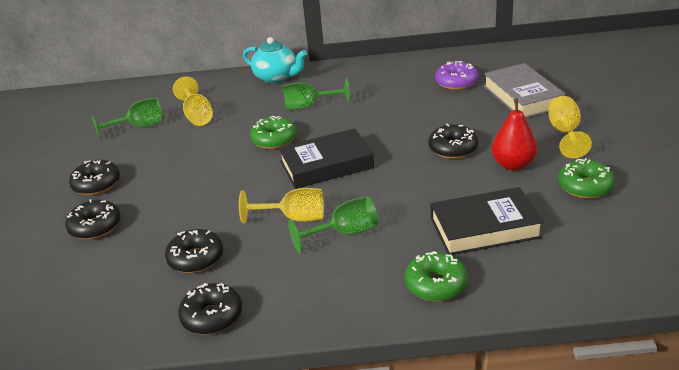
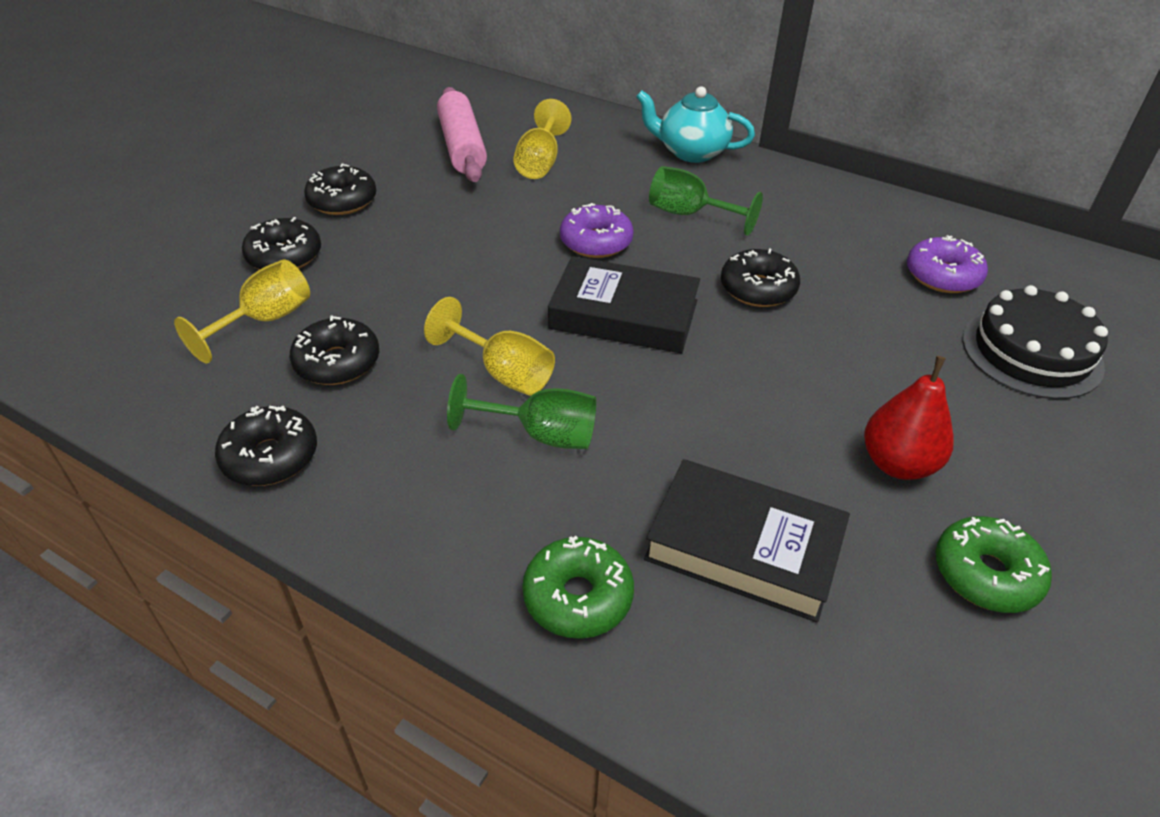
camera: 30 degrees right, 10 degrees up
green goblet [91,97,164,140] -> pink rolling pin [437,87,487,182]
turquoise teapot [243,37,307,83] -> turquoise teapot turned 135 degrees clockwise [636,86,755,163]
green donut [250,116,297,149] -> purple donut [560,203,634,258]
black donut [428,124,478,159] -> black donut moved to [721,248,800,307]
grey book [484,63,566,118] -> black cake [962,285,1108,399]
yellow goblet [548,96,592,158] -> yellow goblet moved to [174,259,310,364]

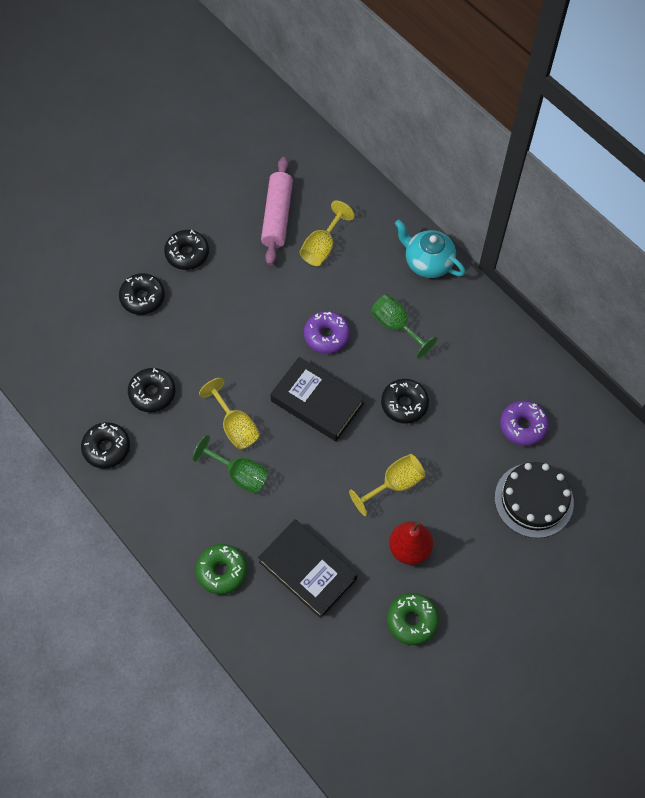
camera: 20 degrees right, 20 degrees up
yellow goblet [174,259,310,364] -> yellow goblet moved to [349,454,425,516]

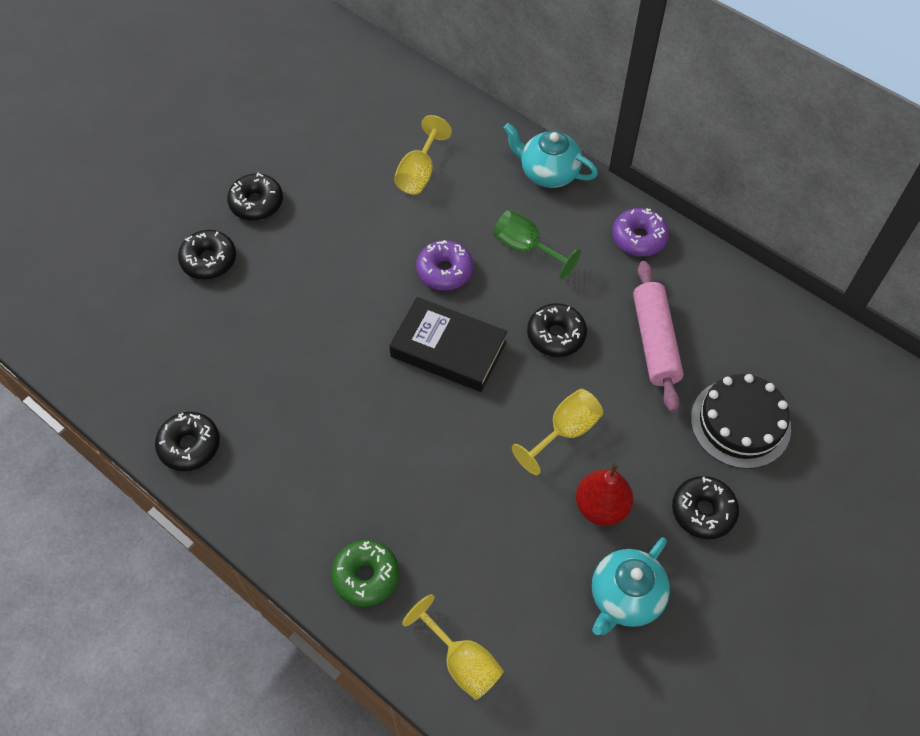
camera: 10 degrees left, 5 degrees down
black donut [128,368,176,412] -> black donut moved to [672,476,739,539]
green goblet [192,435,269,494] -> none
yellow goblet [199,378,260,449] -> yellow goblet moved to [402,594,504,700]
black book [258,519,357,618] -> none
pink rolling pin [261,157,293,265] -> pink rolling pin moved to [633,261,684,412]
green donut [387,593,439,645] -> turquoise teapot [592,538,670,635]
purple donut [500,400,549,446] -> purple donut moved to [612,208,669,257]

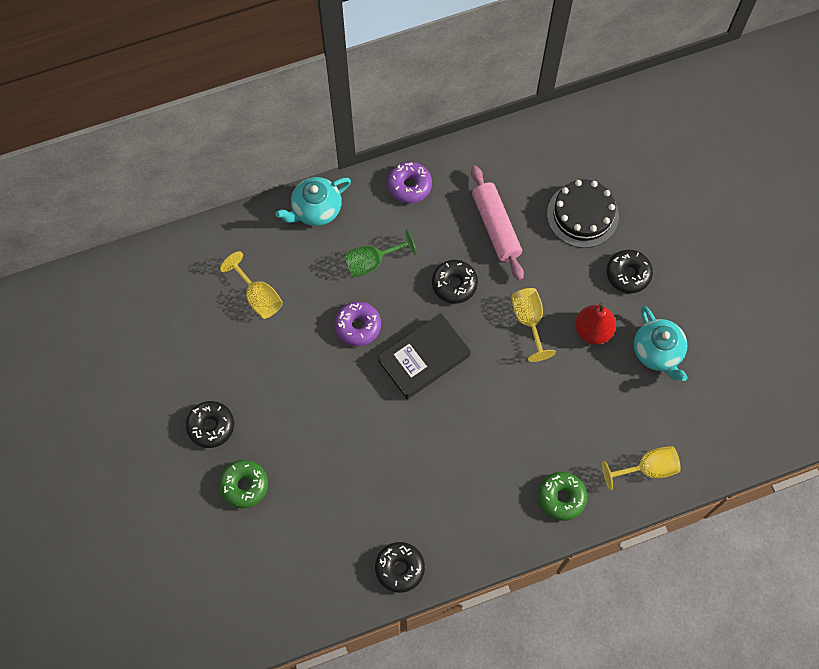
camera: 60 degrees left, 10 degrees up
black donut [178,230,236,279] -> green donut [219,460,268,508]
pink rolling pin [633,261,684,412] -> pink rolling pin turned 45 degrees clockwise [471,165,524,281]

